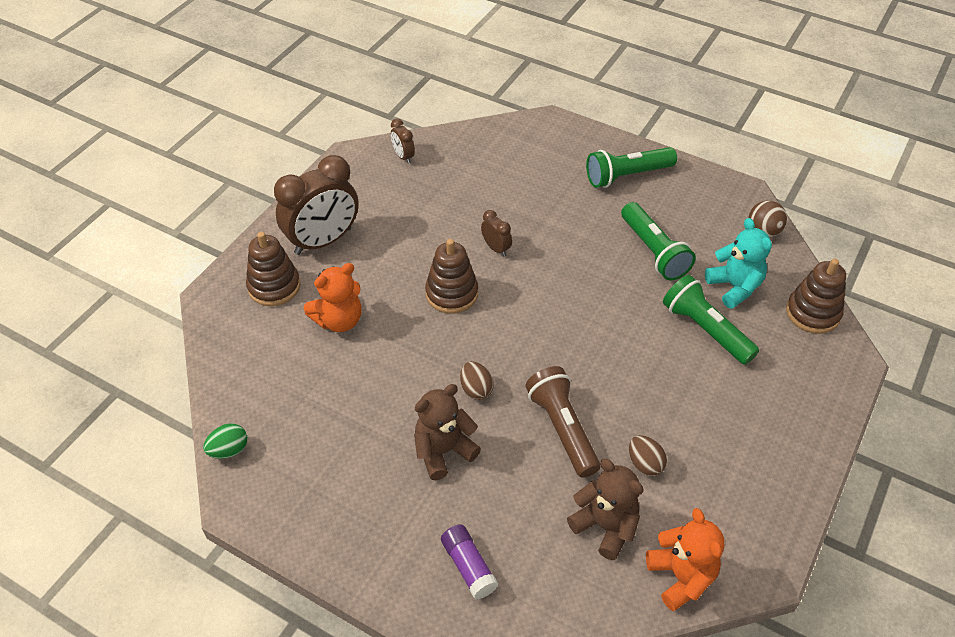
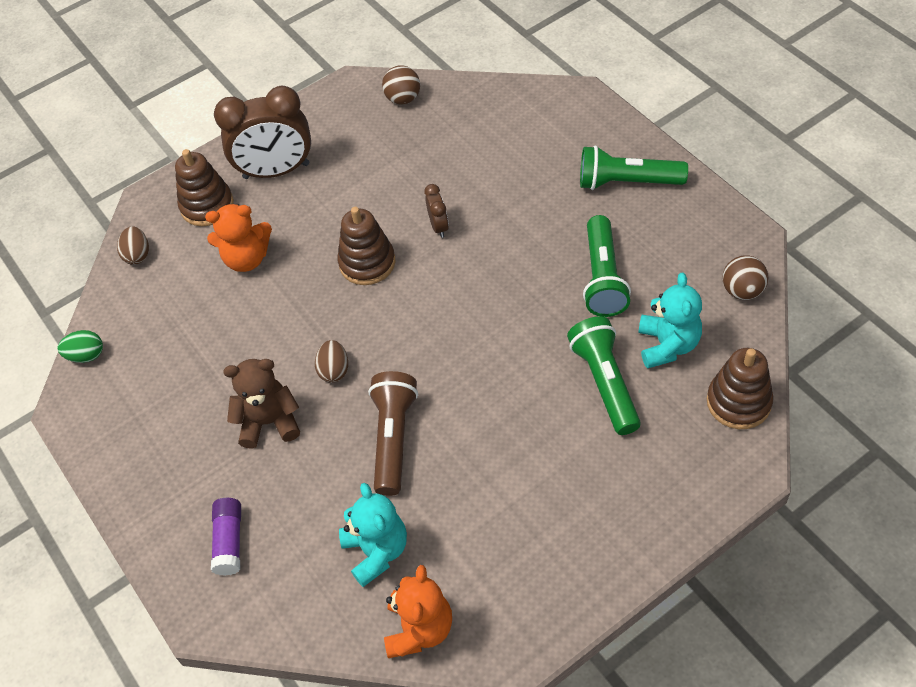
camera: 30 degrees right, 5 degrees up
brown clock [391,119,415,164] -> brown ball [382,65,420,105]
brown teddy bear [567,459,644,560] -> turquoise teddy bear [339,483,407,587]
brown egg [629,435,667,476] -> brown egg moved to [117,226,149,265]

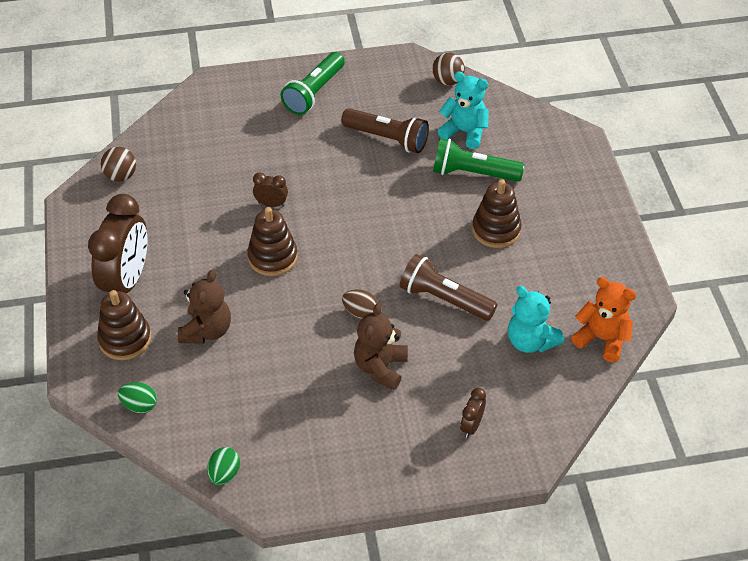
camera: 70 degrees left, 5 degrees down
brown egg [117,226,149,265] -> green egg [118,382,157,413]
orange teddy bear [205,204,272,272] -> brown teddy bear [178,270,231,344]
purple glue stick [211,498,241,576] -> brown clock [460,388,486,438]
turquoise teddy bear [339,483,407,587] -> turquoise teddy bear turned 135 degrees counterclockwise [508,286,564,353]
green flashlight [583,215,631,317] -> brown flashlight [341,108,429,153]
brown stacking toy [707,348,774,429] -> brown stacking toy moved to [472,179,522,248]

